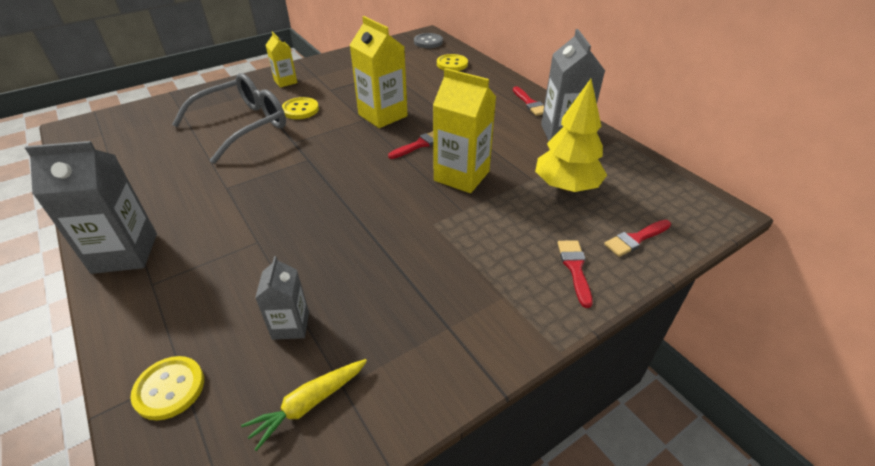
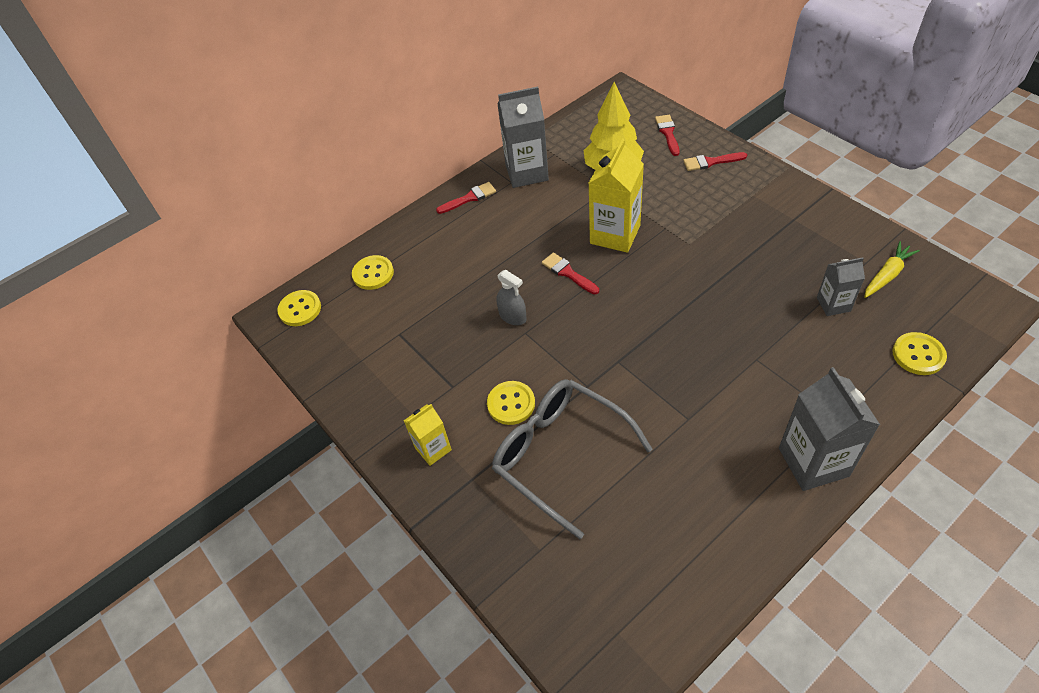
camera: 90 degrees left, 10 degrees up
yellow carrot [241,359,367,451] -> yellow carrot turned 90 degrees counterclockwise [864,241,920,298]
yellow carton [350,16,408,128] -> grey spray bottle [496,270,527,325]
grey button [414,33,443,48] -> yellow button [277,290,321,326]
red brush [604,220,671,257] -> red brush turned 150 degrees counterclockwise [655,115,680,156]

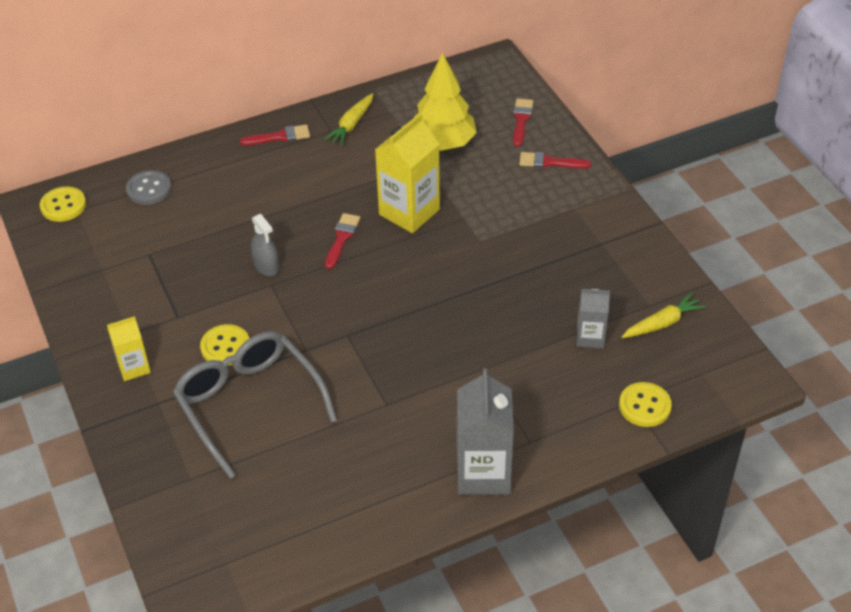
camera: 10 degrees right, 5 degrees down
yellow button [352,255,394,290] -> grey button [126,170,172,205]
grey carton [498,87,549,188] -> yellow carrot [324,93,373,146]
red brush [542,253,599,295] -> red brush turned 45 degrees clockwise [325,213,360,269]

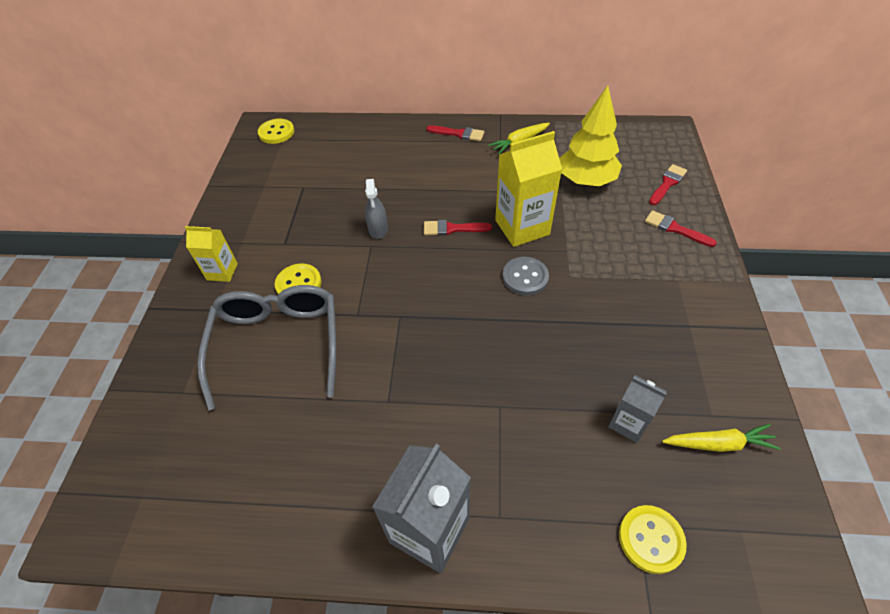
camera: 30 degrees right, 5 degrees up
grey button [126,170,172,205] -> grey button moved to [503,257,549,295]
red brush [325,213,360,269] -> red brush turned 135 degrees counterclockwise [424,220,492,236]

